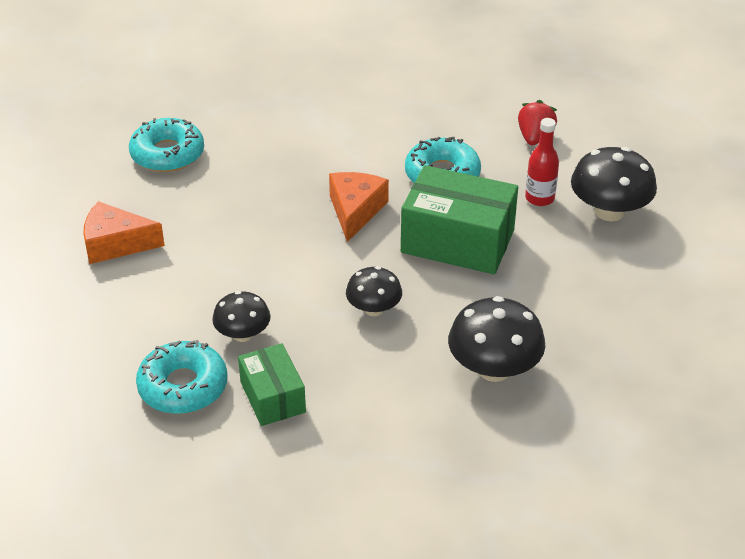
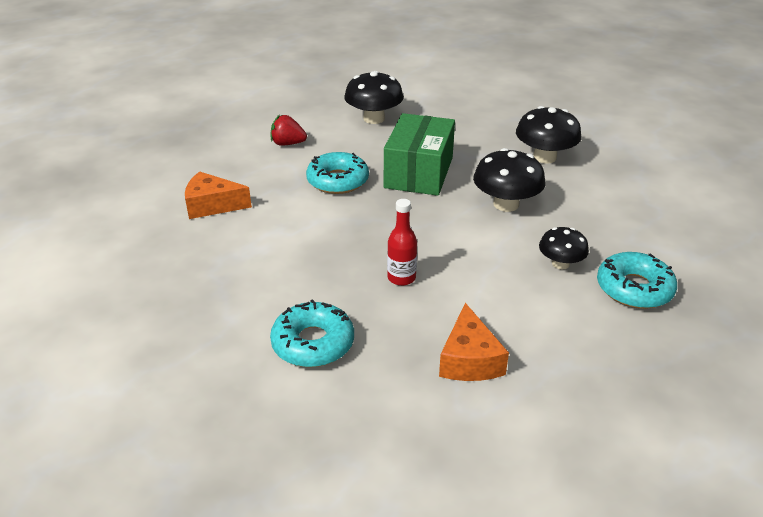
camera: 95 degrees left, 5 degrees down
green box [238,343,306,426] -> none
orange cheese [329,172,389,242] -> orange cheese moved to [185,171,252,219]
black mushroom [346,266,402,316] -> black mushroom [473,148,545,212], size x1.62
red bottle [525,118,559,206] -> red bottle moved to [387,199,417,286]

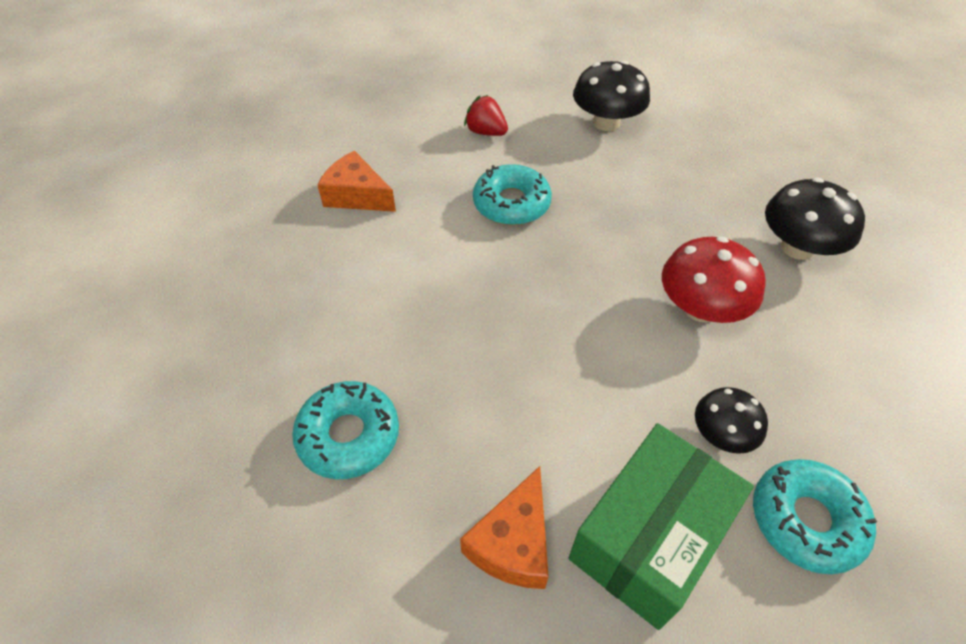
camera: 25 degrees right, 15 degrees up
green box [384,113,455,196] -> green box moved to [568,423,754,630]
red bottle [387,199,417,286] -> none
black mushroom [473,148,545,212] -> red mushroom [662,236,766,323]

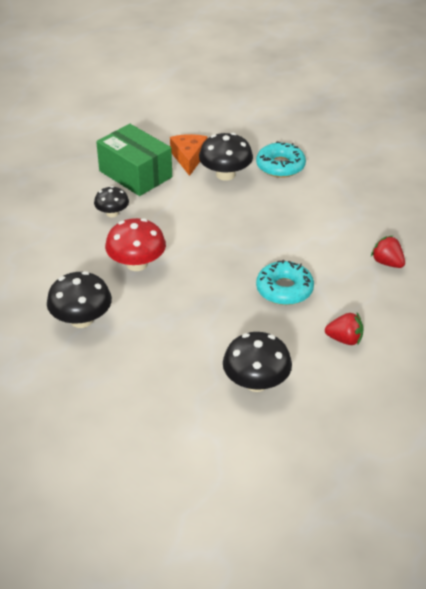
camera: 155 degrees right, 10 degrees down
orange cheese [318,151,396,212] -> red strawberry [371,236,405,268]
green box [568,423,754,630] -> green box turned 60 degrees counterclockwise [96,124,172,196]
turquoise donut [753,459,877,574] -> none
none -> black mushroom [199,133,253,181]

